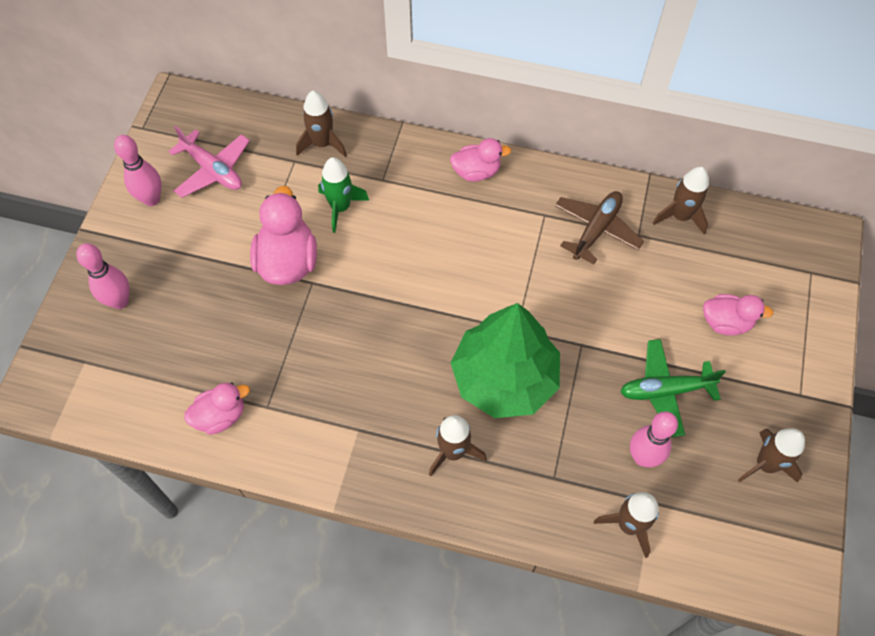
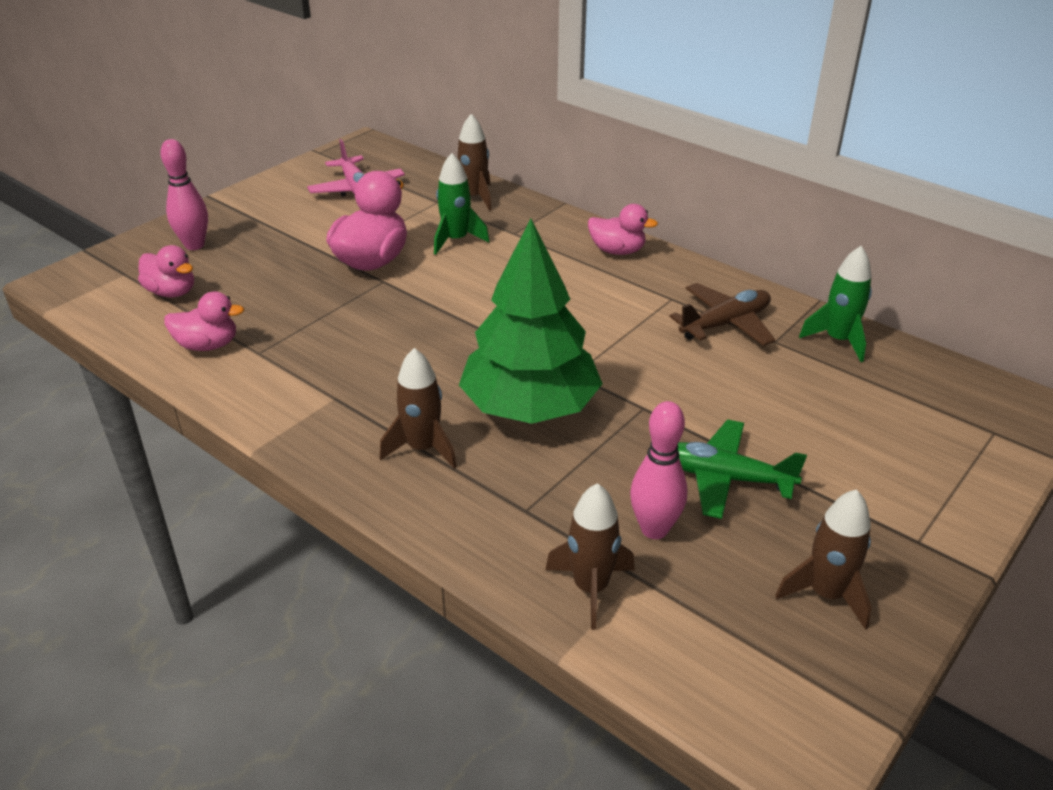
camera: 25 degrees right, 25 degrees down
pink bowling pin [114,135,162,206] -> none
brown rocket [653,167,709,235] -> green rocket [799,246,872,362]
pink duck [703,294,773,335] -> pink duck moved to [138,245,194,297]

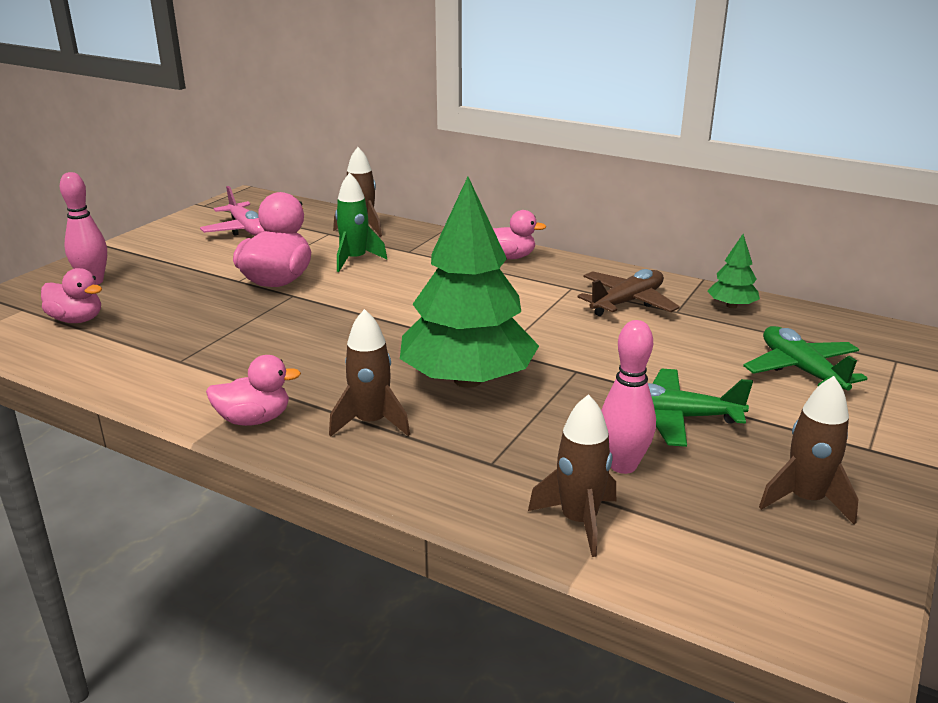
camera: 10 degrees left, 10 degrees down
pink duck [164,291,244,351] -> pink duck moved to [206,355,301,426]
green rocket [799,246,872,362] -> green tree [707,234,760,308]
none -> green plane [743,326,867,391]

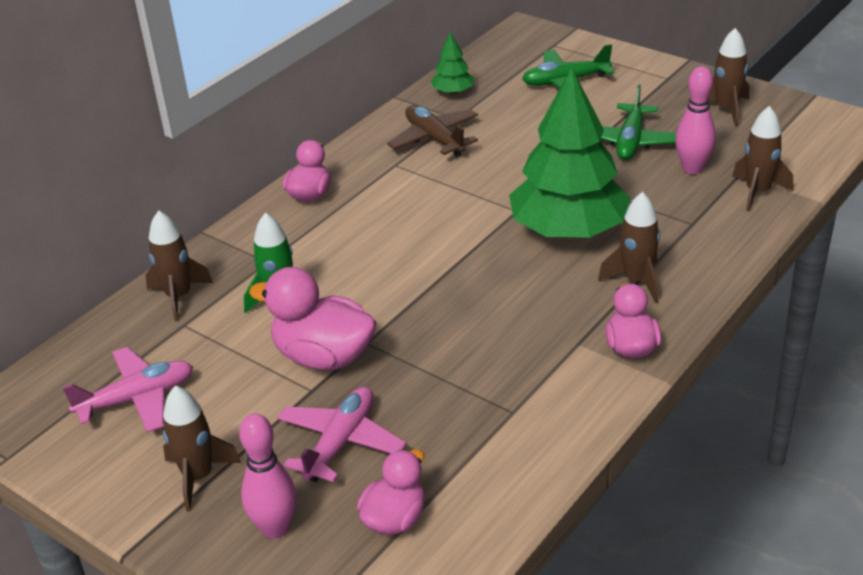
camera: 80 degrees left, 10 degrees up
none -> brown rocket [163,385,241,512]
none -> pink plane [277,386,407,482]

